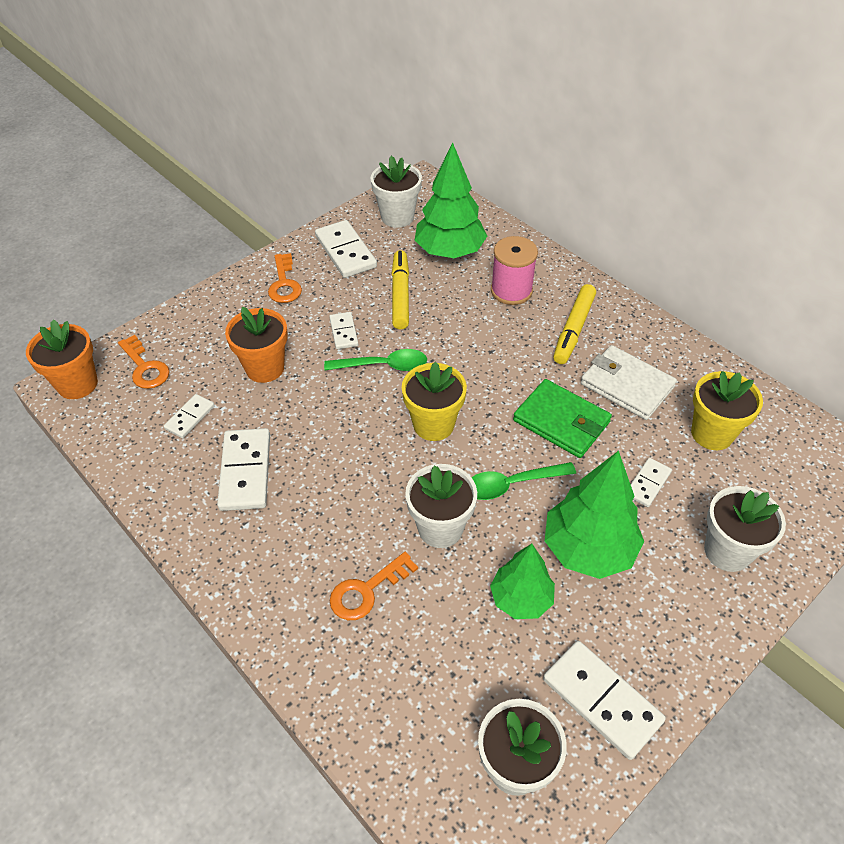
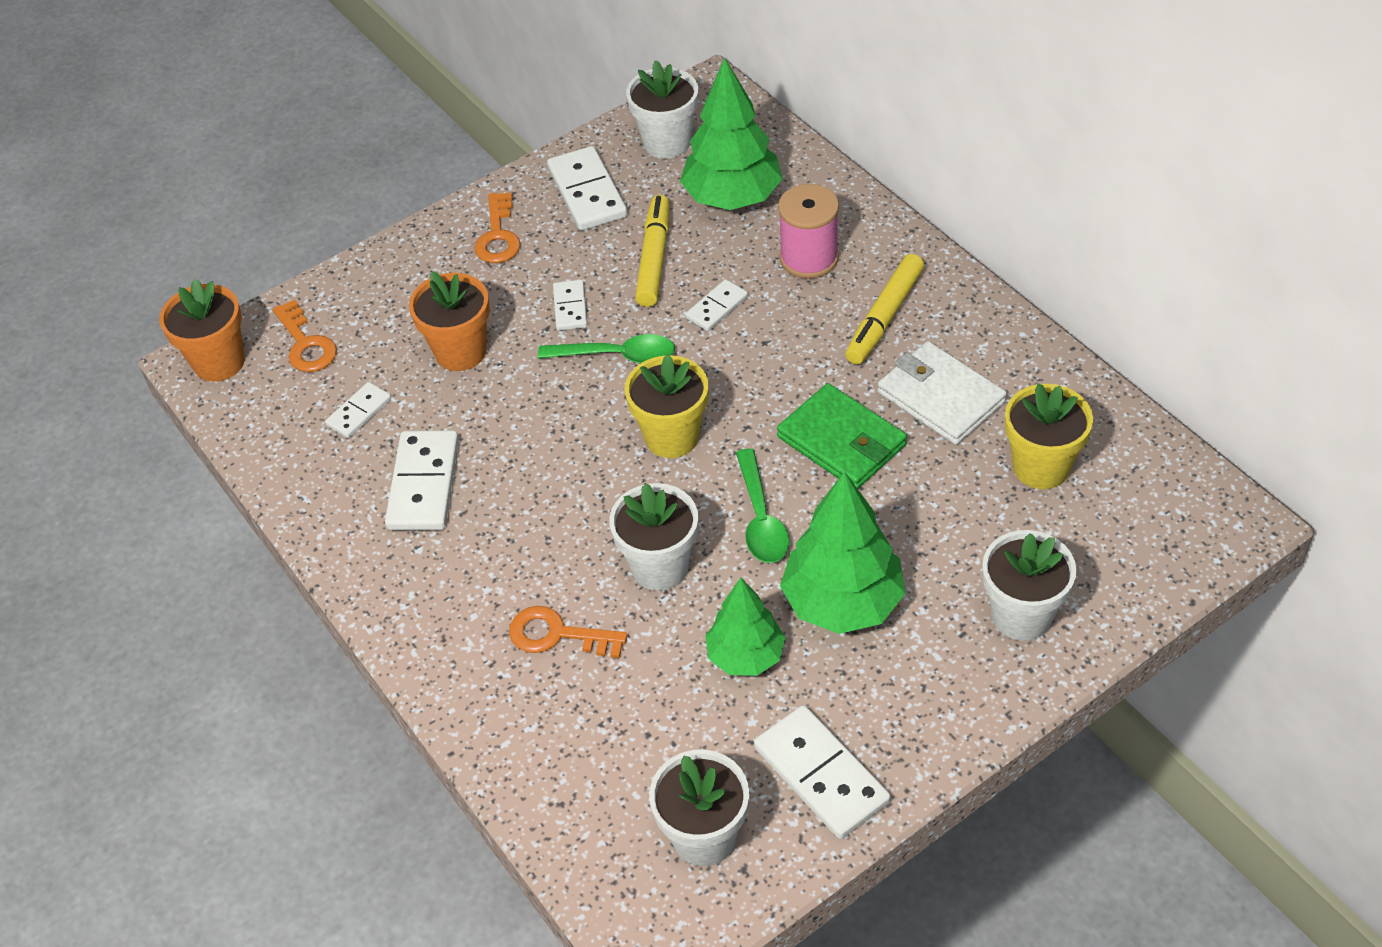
camera: 10 degrees right, 0 degrees up
orange key [330,552,418,620] -> orange key turned 45 degrees clockwise [509,606,627,658]
green spoon [471,462,576,500] -> green spoon turned 90 degrees counterclockwise [736,449,789,563]
white domino [631,458,672,507] -> white domino moved to [685,279,748,331]

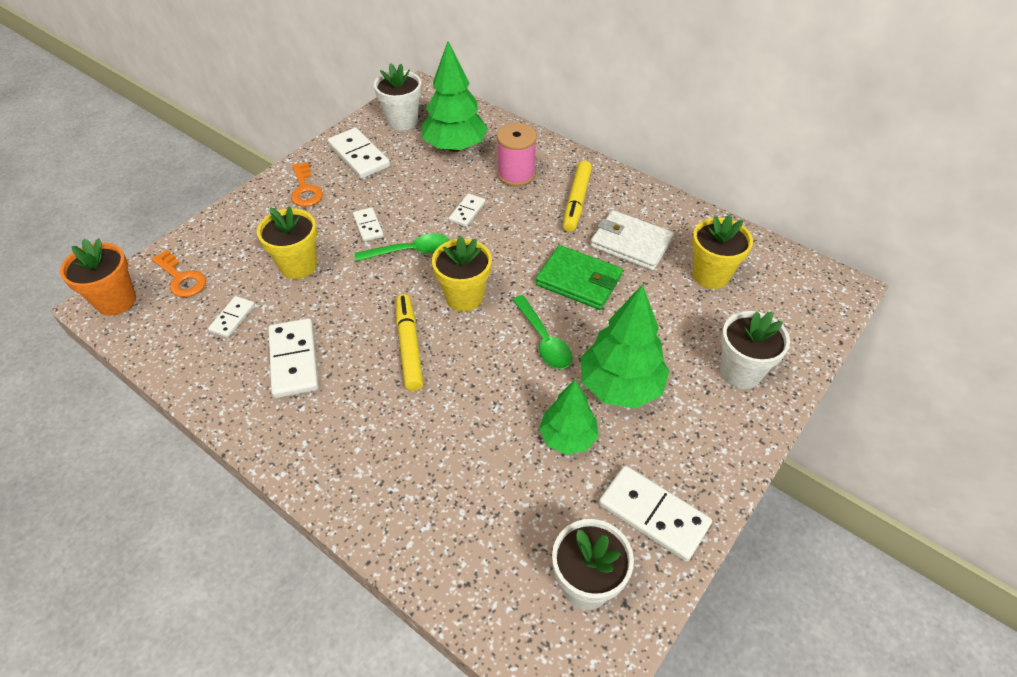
camera: 20 degrees left, 0 degrees up
orange flower pot [409,271,490,371] -> yellow flower pot [257,206,317,279]
orange key [509,606,627,658] -> none
white flower pot [609,483,698,591] -> none
yellow marker [635,195,669,307] -> yellow marker moved to [396,294,423,391]

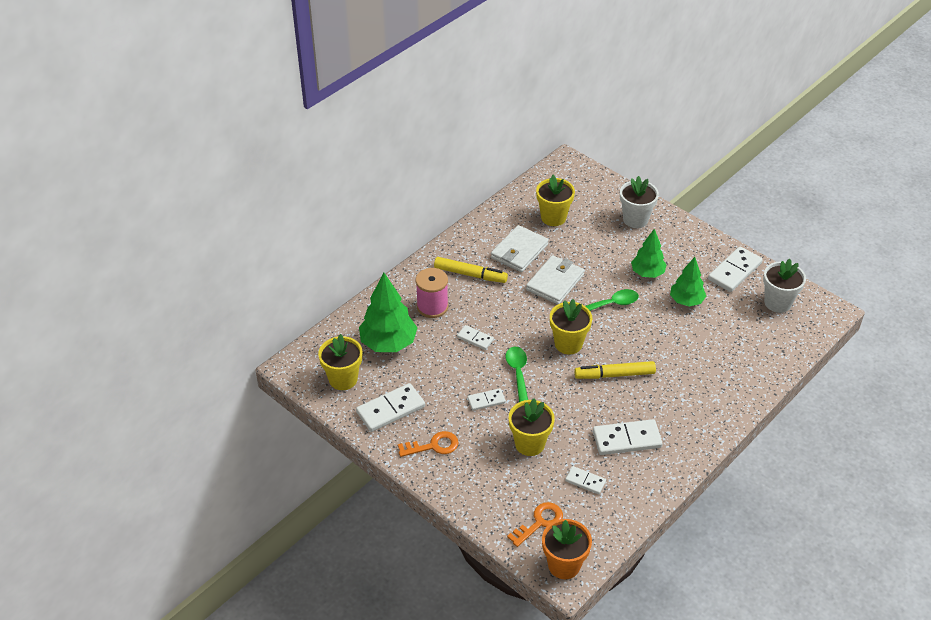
camera: 85 degrees left, 5 degrees down
white flower pot [374,63,422,131] -> yellow flower pot [318,334,362,390]
green wallet [536,245,623,310] -> white wallet [526,255,585,304]
green tree [580,284,670,408] -> green tree [631,229,667,278], size x0.64

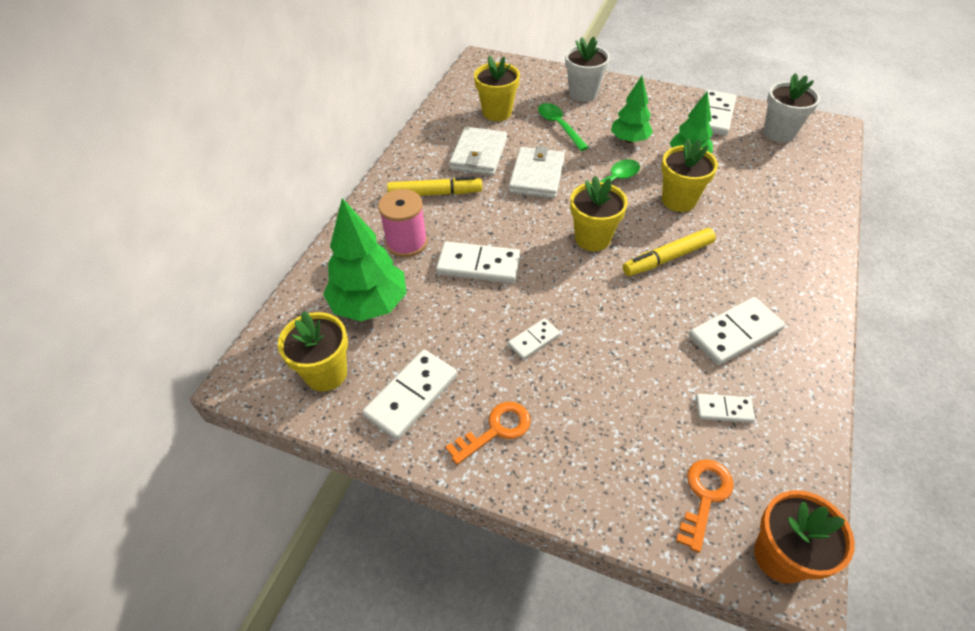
camera: 20 degrees left, 5 degrees up
white domino [457,325,494,350] -> white domino [436,241,521,283], size x1.77
green spoon [506,347,528,402] -> green spoon moved to [538,103,589,151]
yellow flower pot [509,398,555,456] -> yellow flower pot moved to [661,138,718,212]

